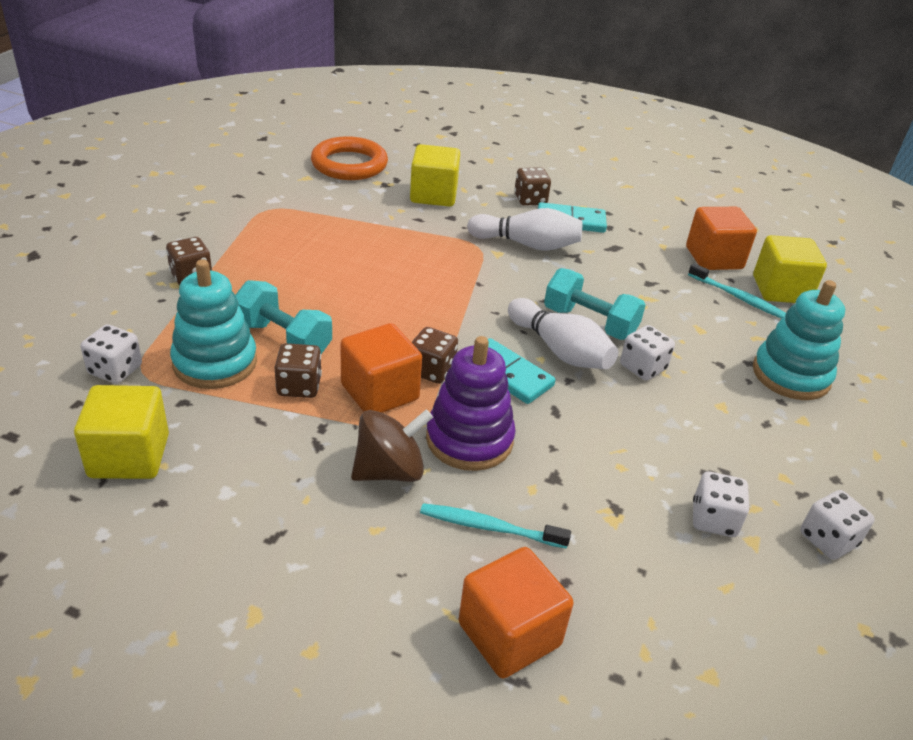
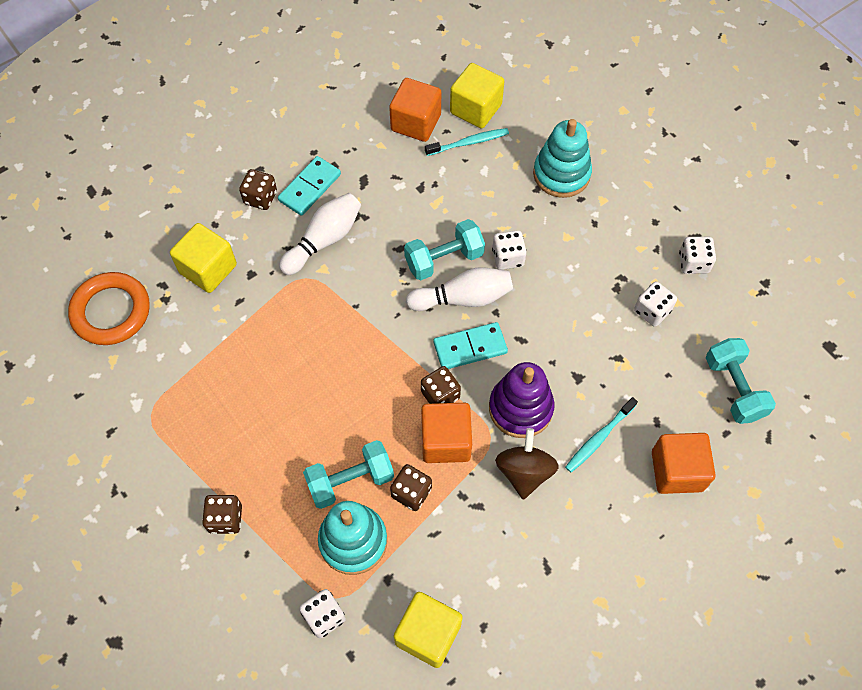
camera: 55 degrees left, 25 degrees up
none -> turquoise dumbbell [706,338,776,424]

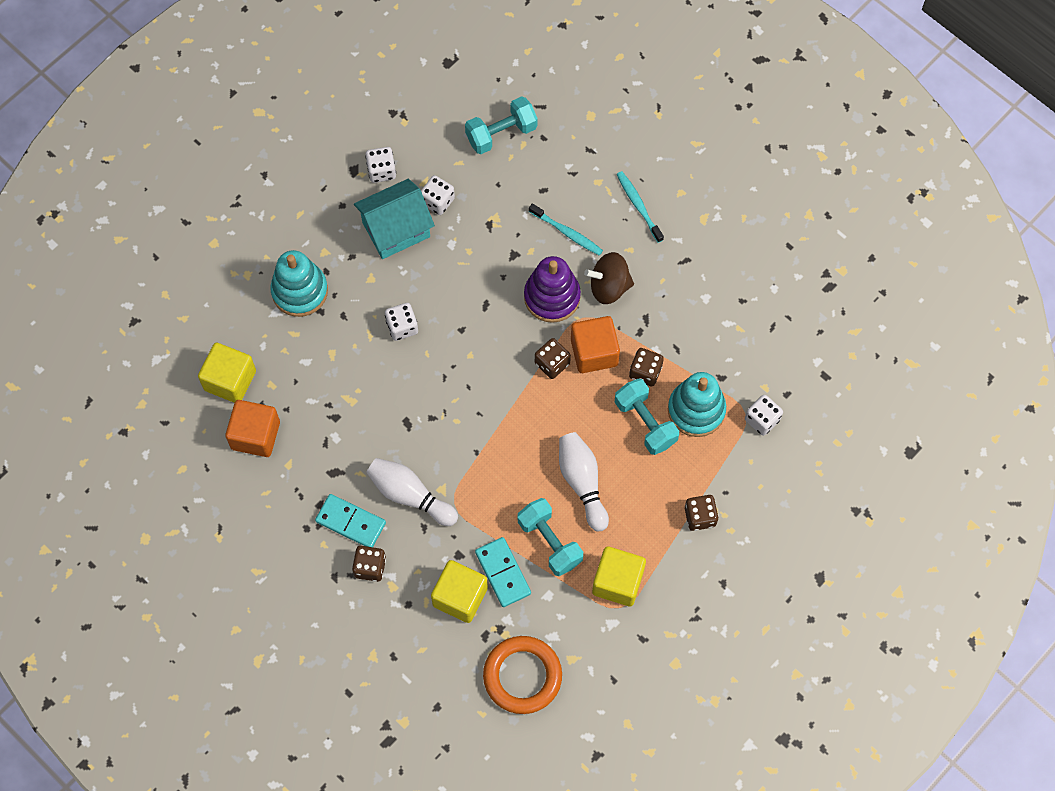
camera: 100 degrees left, 5 degrees up
yellow cube [394,592,463,668] -> yellow cube moved to [592,547,646,606]
turquoise dumbbell [404,219,485,280] -> turquoise dumbbell moved to [518,498,583,576]
white bowling pin [406,267,513,311] -> white bowling pin moved to [559,432,609,531]
turquoise toothbrush [425,128,509,156] -> turquoise toothbrush moved to [617,171,664,243]
turquoise domino [433,322,508,369] -> turquoise domino moved to [475,537,531,607]
orange cube [652,433,716,494] -> none
none -> turquoise house [354,179,435,259]

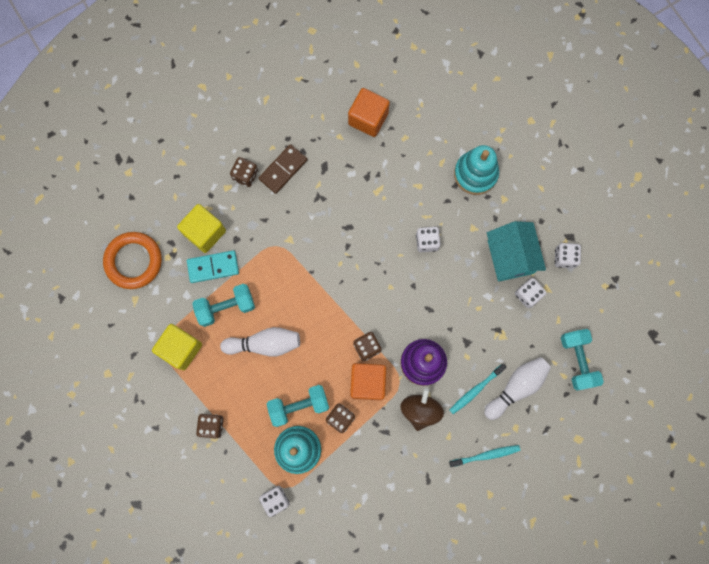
camera: 105 degrees right, 10 degrees up
yellow cube [198,343,256,403] -> none
turquoise domino [315,494,386,547] -> brown domino [259,144,307,194]
white bowling pin [366,458,458,526] -> white bowling pin moved to [484,357,551,420]

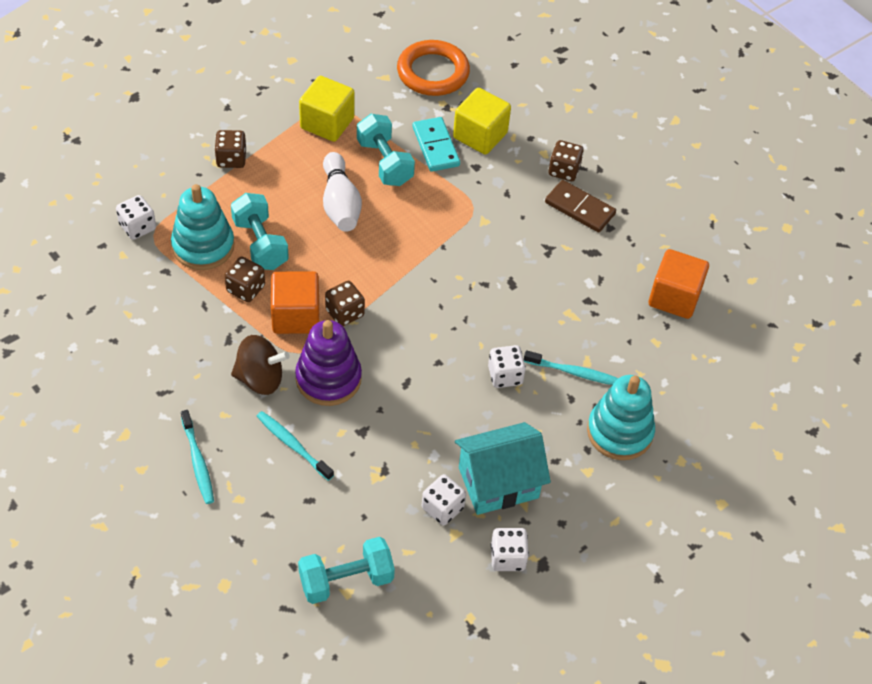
camera: 80 degrees right, 25 degrees down
white bowling pin [484,357,551,420] -> none
none -> turquoise toothbrush [524,350,618,385]

